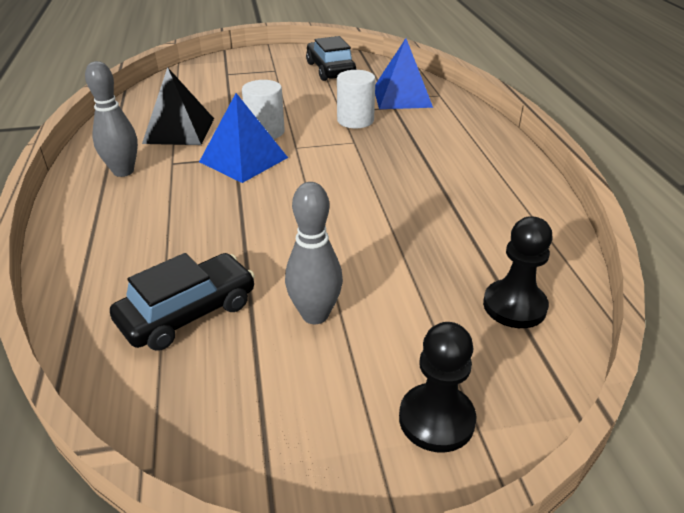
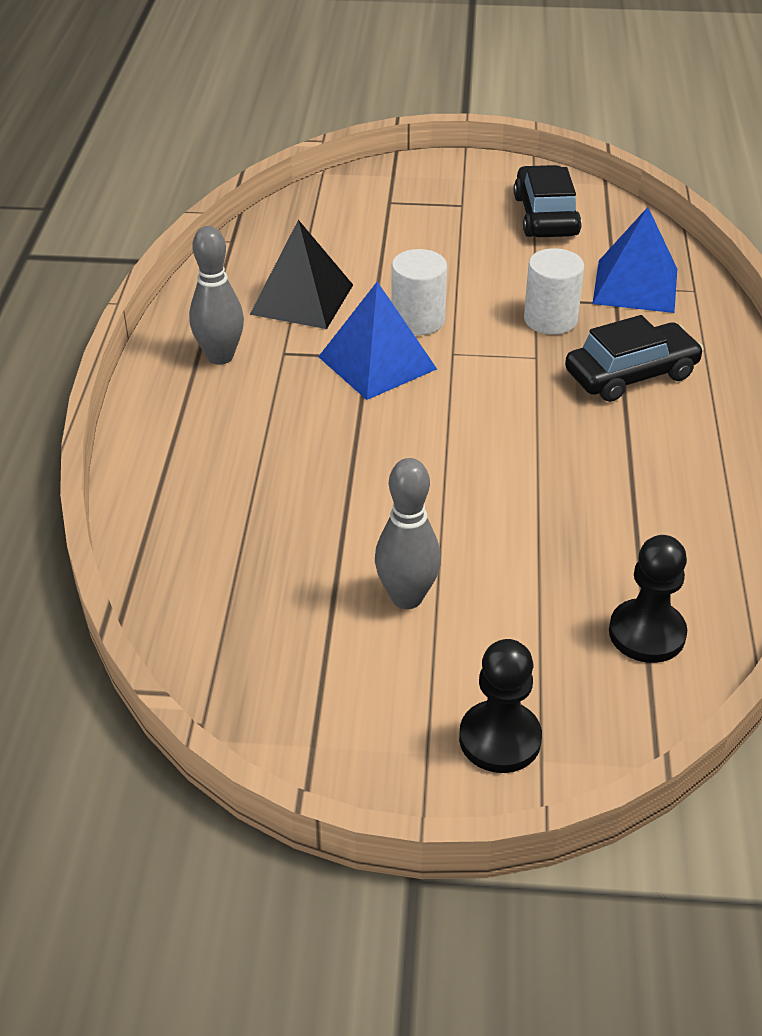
camera: 15 degrees right, 5 degrees up
black car [110,253,255,351] -> black car moved to [565,315,704,402]

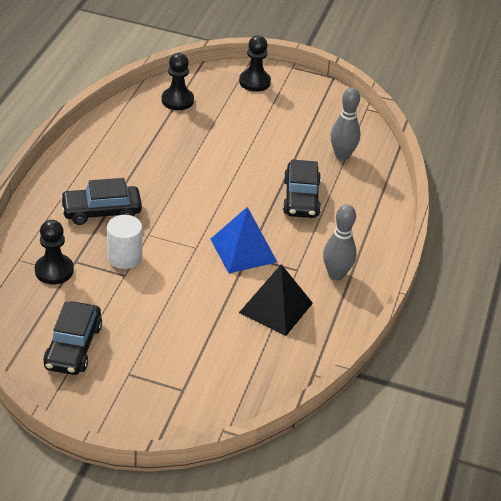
camera: 170 degrees left, 0 degrees up
grey bowling pin [375,458,441,609] -> grey bowling pin moved to [331,88,360,160]
white cylinder [391,249,447,335] -> none
blue pyramid [593,207,677,313] -> black pawn [35,220,74,285]
none -> black car [283,160,321,218]

